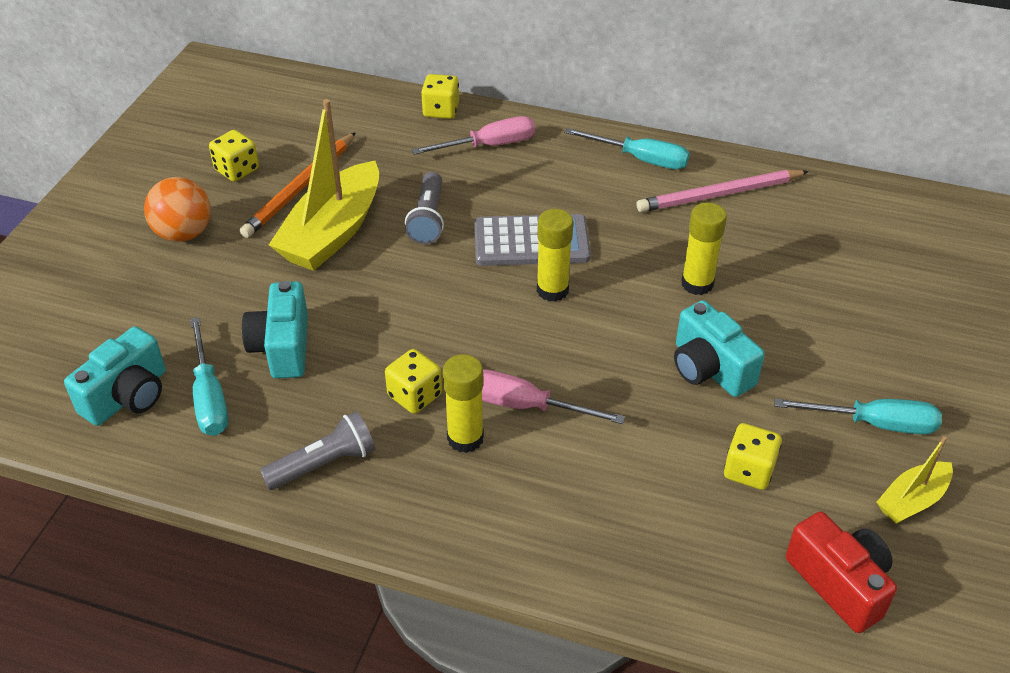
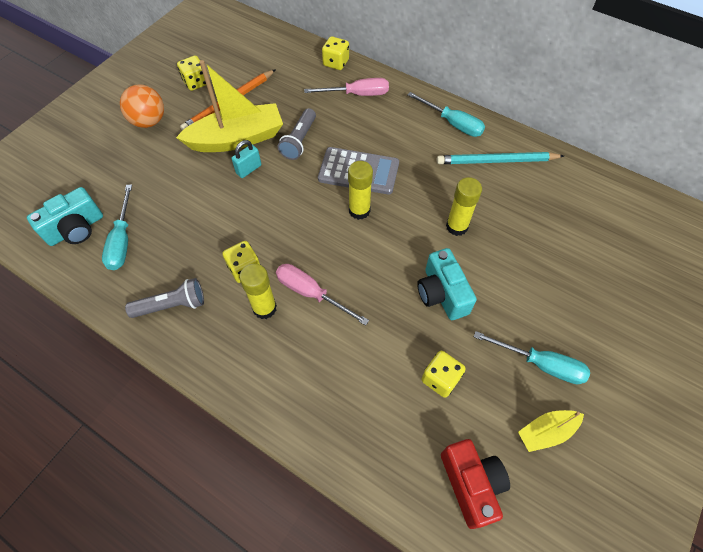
camera: 15 degrees right, 15 degrees up
turquoise camera [242,281,308,379] -> none
yellow boat [269,99,379,271] -> yellow boat turned 150 degrees counterclockwise [176,60,283,152]
pink pencil [637,170,809,212] -> turquoise pencil [437,152,564,164]
none -> turquoise padlock [232,140,261,178]

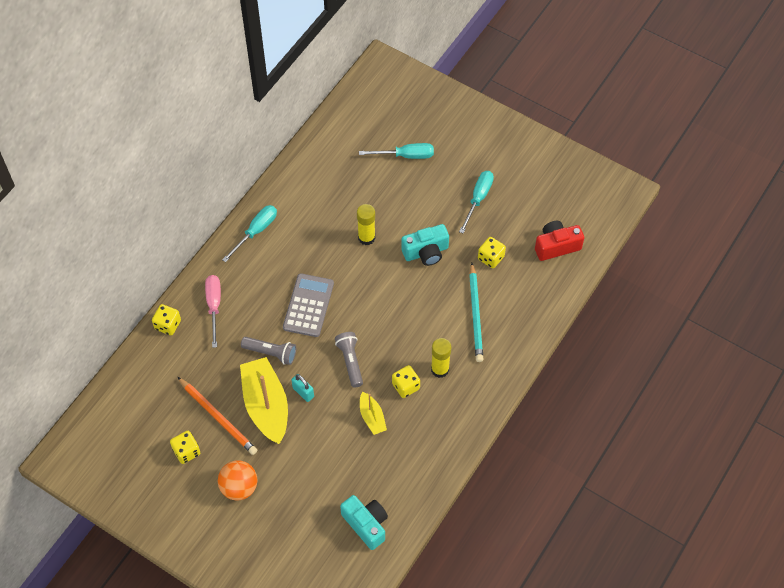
camera: 90 degrees left, 0 degrees up
turquoise screwdriver [102,185,132,270] -> turquoise screwdriver moved to [359,143,434,159]
grey flashlight [125,278,204,318] -> grey flashlight moved to [335,332,363,388]
pink screwdriver [276,264,369,326] -> none
yellow glue stick [348,161,373,220] -> none
turquoise pencil [437,152,564,164] -> turquoise pencil moved to [469,263,484,362]
yellow boat [518,410,584,452] -> yellow boat moved to [360,392,387,435]

